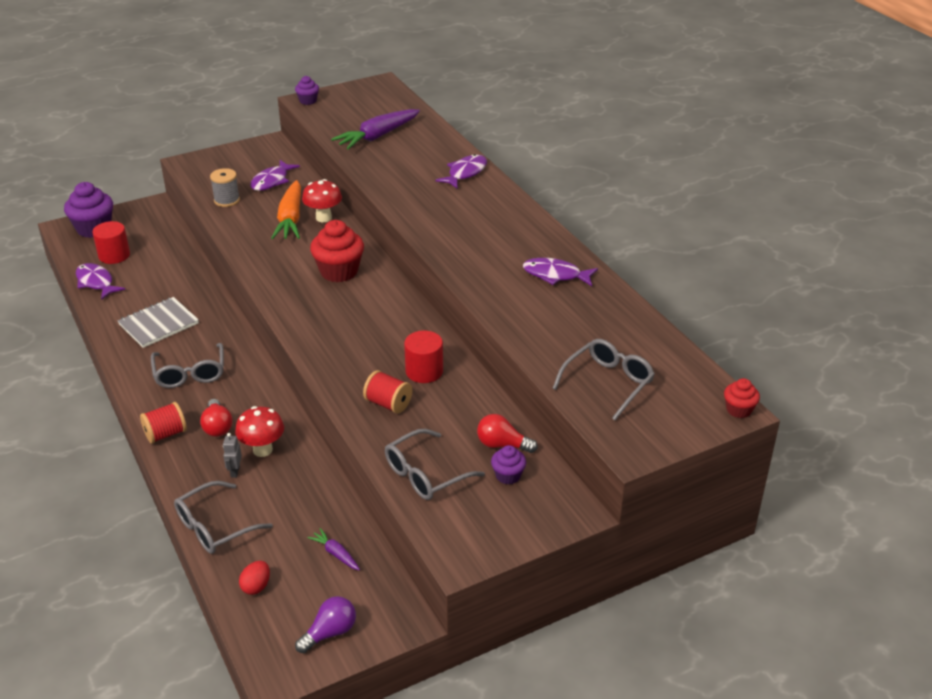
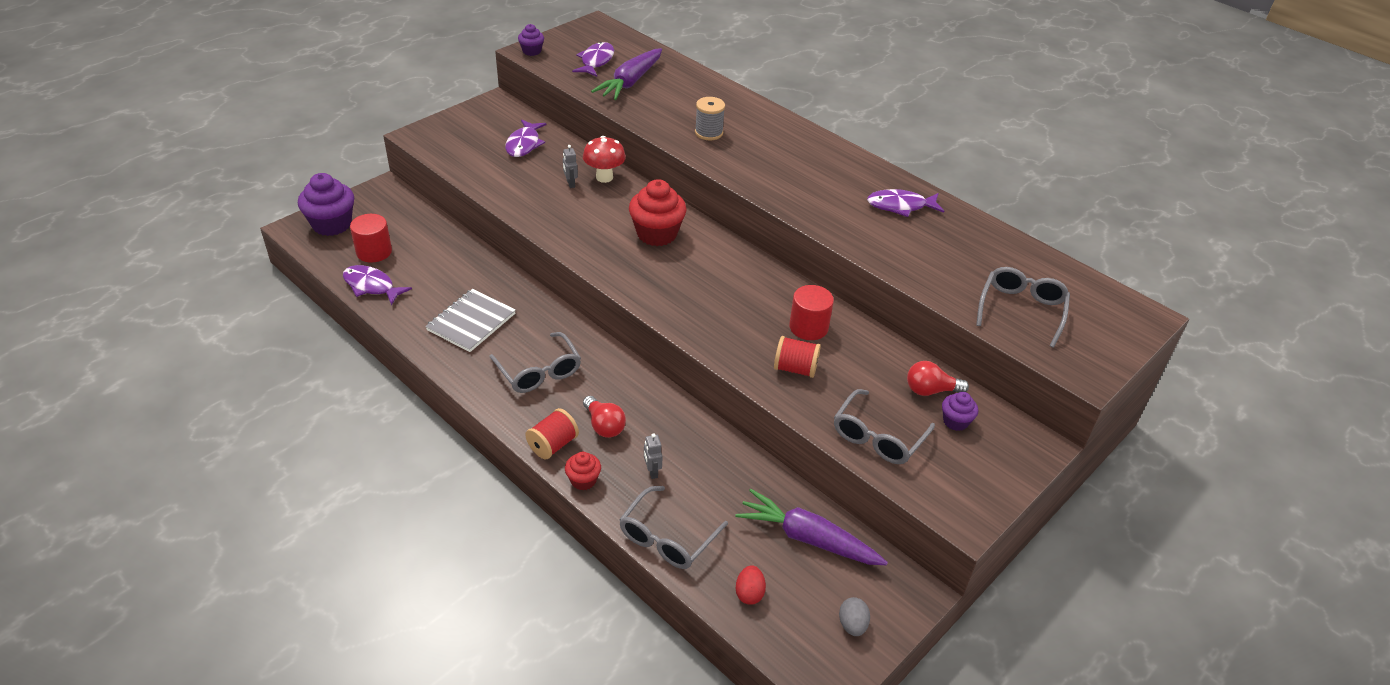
camera: 20 degrees left, 5 degrees up
grey spool [210,168,240,207] -> grey spool moved to [695,97,725,140]
red mushroom [235,406,284,457] -> none
orange carrot [271,180,301,239] -> grey robot [563,145,578,188]
purple light bulb [295,596,356,653] -> grey egg [839,597,870,636]
purple carrot [308,528,360,570] -> purple carrot [736,489,888,565], size x2.10
purple fish [435,154,487,188] -> purple fish moved to [572,42,614,77]
red cupcake [724,378,760,418] -> red cupcake moved to [565,452,601,490]

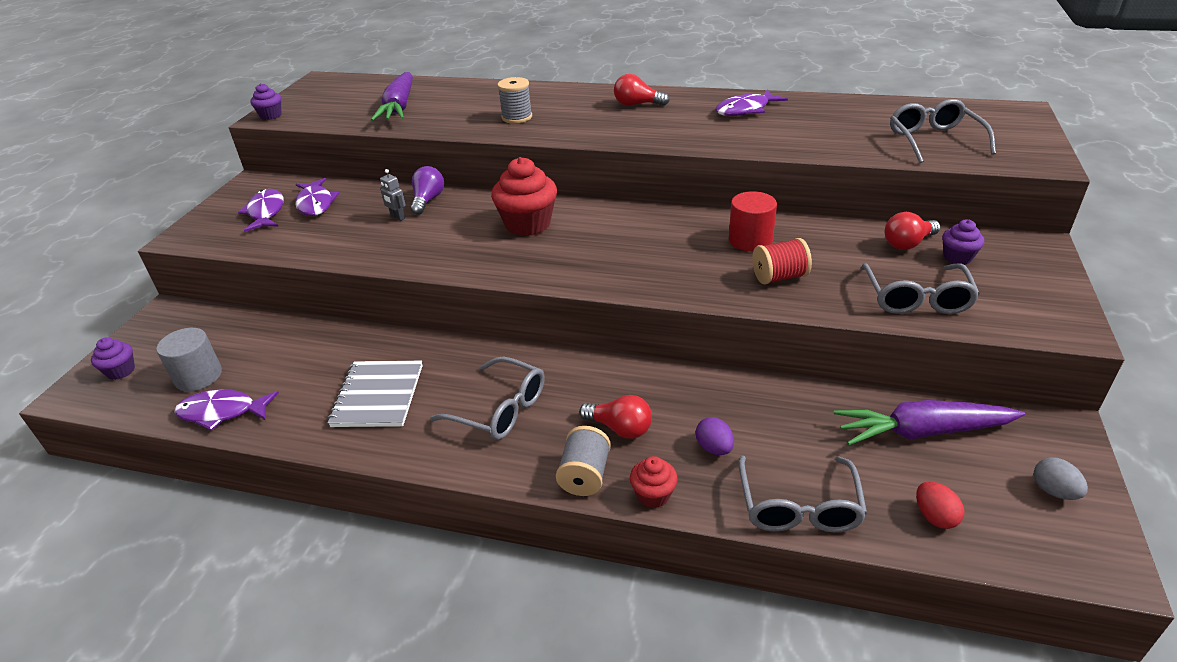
camera: 25 degrees left, 5 degrees down
purple cupcake [298,173,354,236] -> purple cupcake [91,337,135,380], size x0.53
red cylinder [350,214,392,262] -> grey cylinder [156,328,222,392]
red spool [525,408,579,460] -> grey spool [556,426,611,496]
purple fish [572,42,614,77] -> purple fish moved to [238,189,284,232]
red mushroom [583,136,626,183] -> purple light bulb [411,166,444,215]
grey robot [644,433,663,479] -> purple egg [695,417,734,455]
none -> red light bulb [614,74,670,106]

